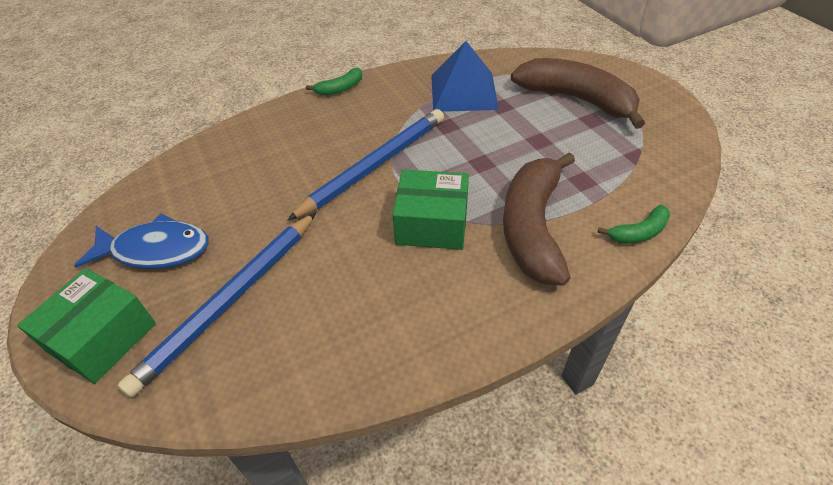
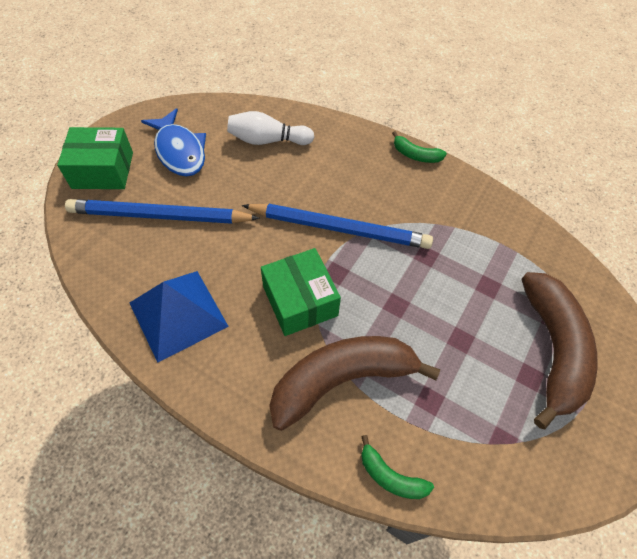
camera: 55 degrees right, 10 degrees up
blue pyramid [431,41,499,112] -> blue pyramid moved to [130,271,229,363]
none -> white bowling pin [227,111,314,145]

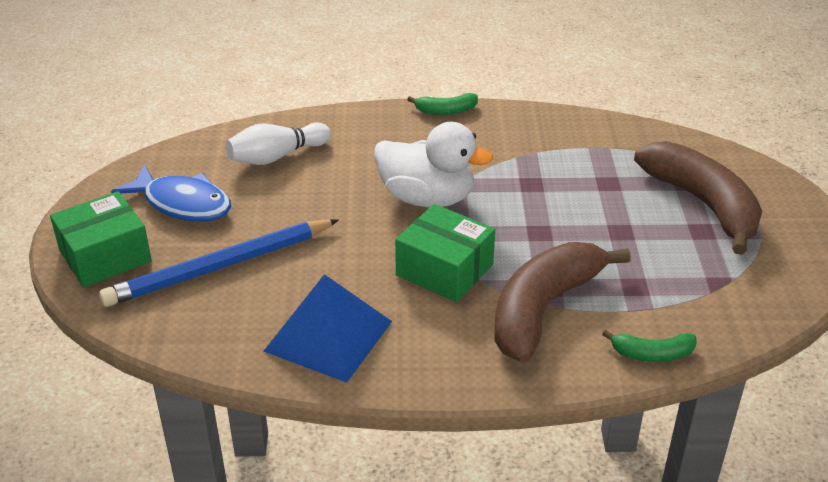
camera: 30 degrees left, 20 degrees down
blue pencil [242,204,433,249] -> white duck [374,122,493,207]

